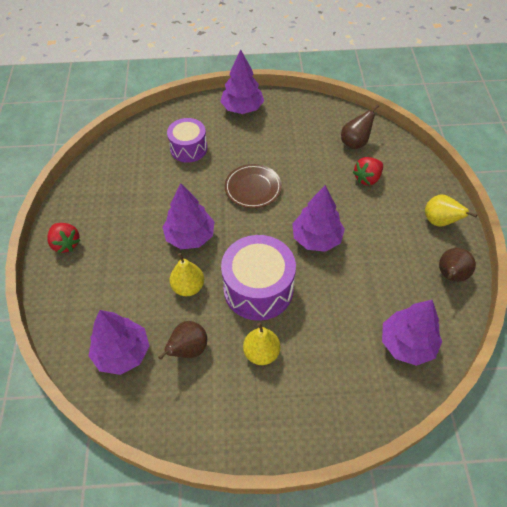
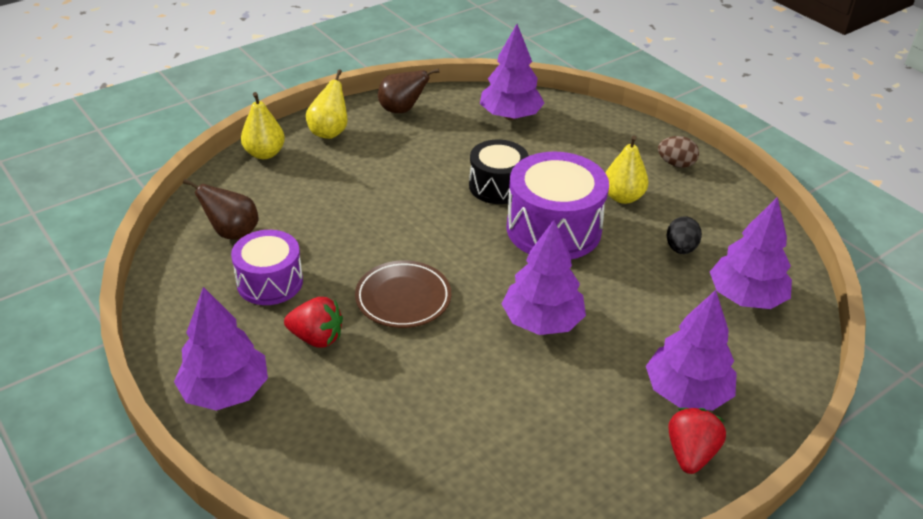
camera: 125 degrees left, 15 degrees down
brown pear [158,321,207,360] -> black egg [667,216,702,254]
purple drum [167,118,207,163] -> purple drum moved to [231,230,303,305]
yellow pear [169,253,204,296] -> yellow pear moved to [241,92,285,159]
purple tree [292,185,345,252] -> purple tree moved to [646,290,737,410]
red strawberry [353,157,383,185] -> red strawberry moved to [284,297,343,348]
none -> black drum [469,140,529,204]
none -> brown egg [658,136,699,168]

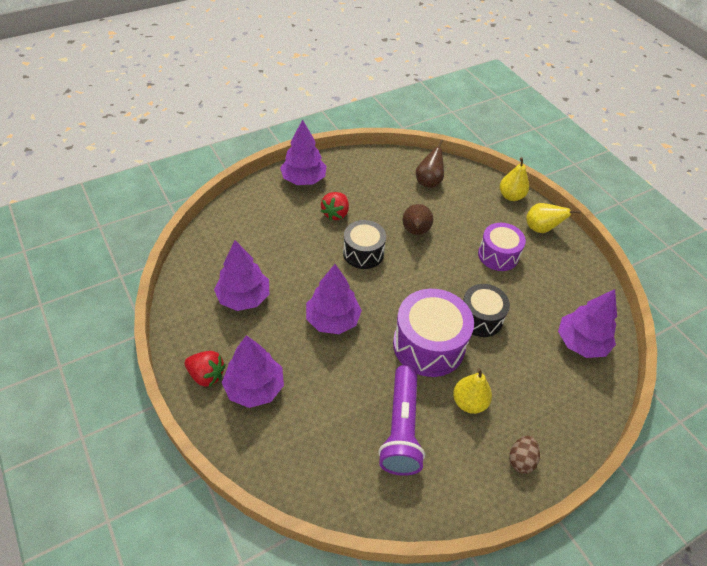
camera: 95 degrees right, 10 degrees up
purple drum [231,230,303,305] -> purple drum moved to [478,223,526,271]
brown plate [355,260,451,328] -> black drum [343,220,386,269]
brown pear [378,68,439,113] -> brown pear moved to [403,204,433,235]
black egg [667,216,702,254] -> purple flashlight [378,365,425,476]
purple tree [710,197,792,309] -> purple tree moved to [214,240,269,311]

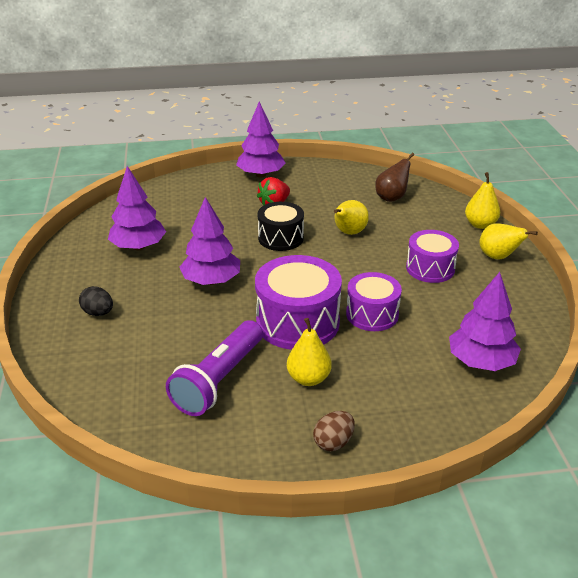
camera: 25 degrees right, 15 degrees down
red strawberry [185,351,226,387] -> none
purple tree [222,335,284,408] -> black egg [79,286,113,316]
brown pear [403,204,433,235] -> yellow pear [334,200,369,235]
black drum [463,284,510,337] -> purple drum [346,272,402,331]

